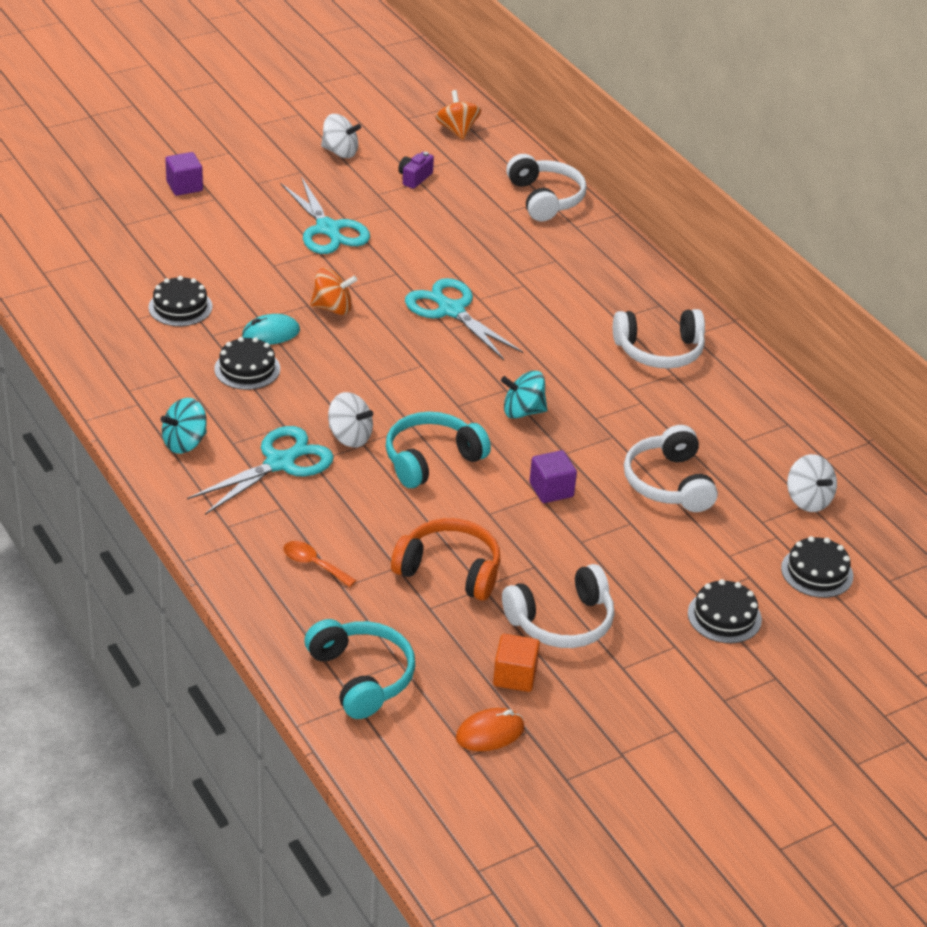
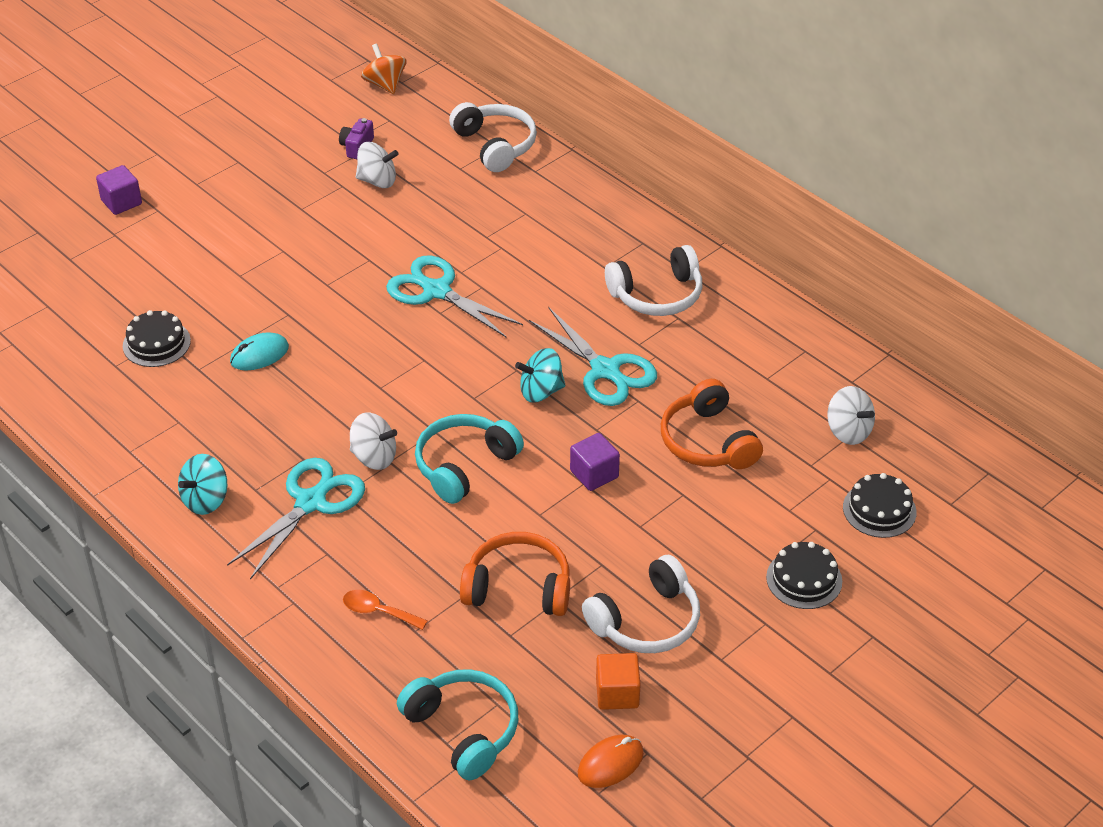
camera: 10 degrees left, 5 degrees up
black cake [214,337,280,390] -> none
turquoise scissors [281,177,370,254] -> turquoise scissors moved to [529,308,657,406]
orange spinning top [310,268,357,315] -> none
white spinning top [321,114,361,158] -> white spinning top moved to [356,142,399,188]
white headphones [624,425,718,512] -> orange headphones [661,379,763,469]

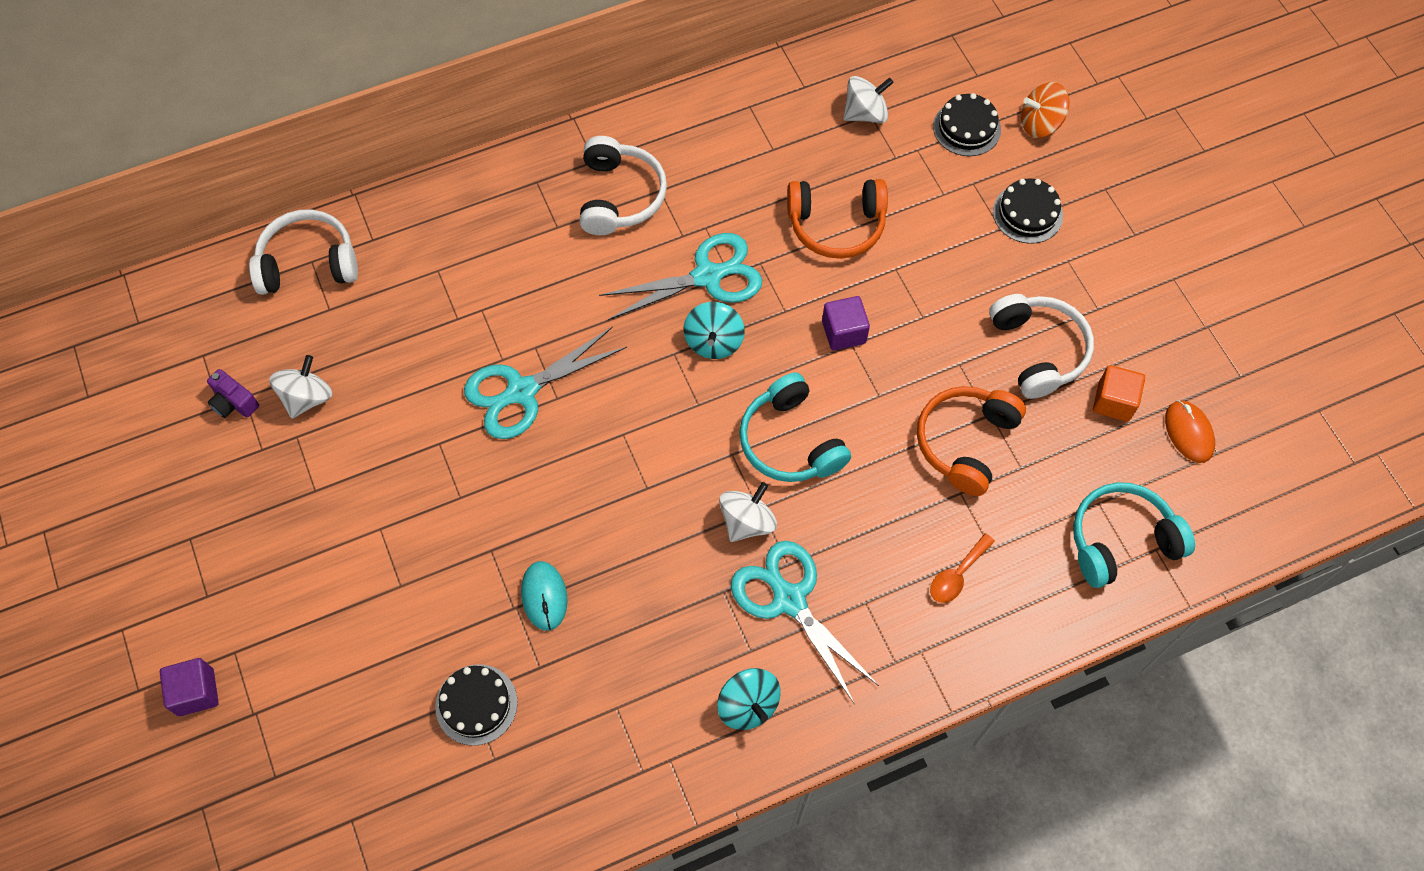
camera: 70 degrees left, 20 degrees up
orange spinning top [361,44,406,94] -> orange spinning top moved to [1021,82,1069,138]

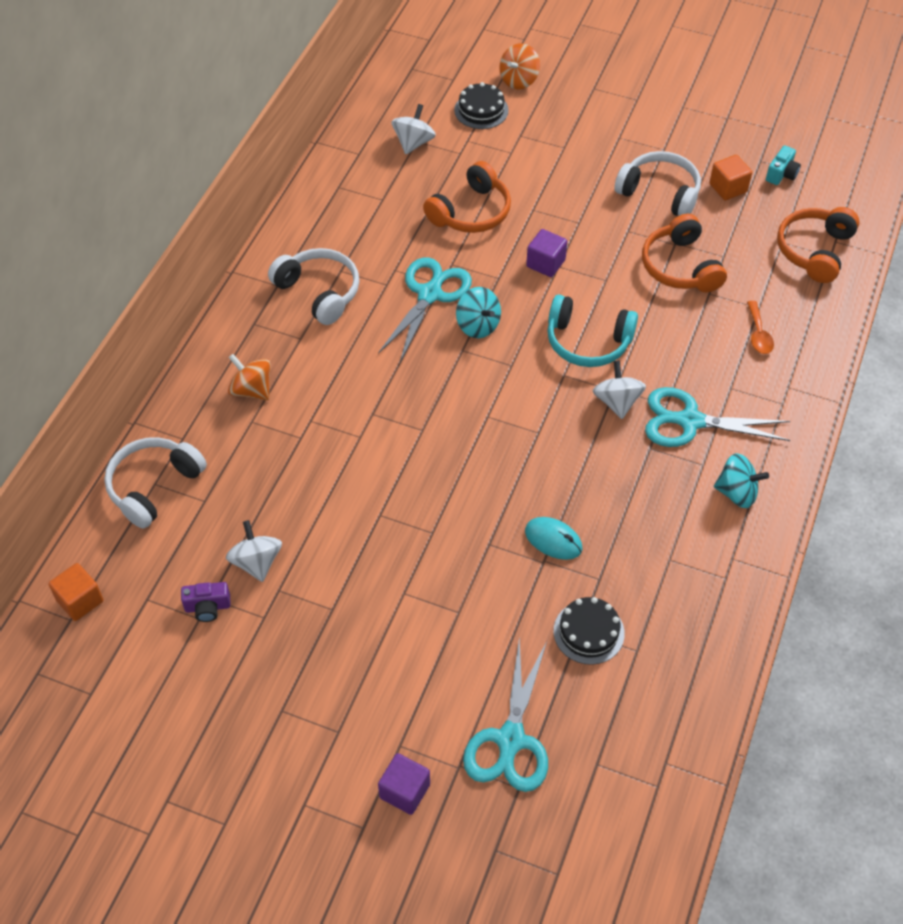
camera: 45 degrees left, 10 degrees down
turquoise scissors [464,326,627,439] -> turquoise scissors moved to [463,636,548,792]
black cake [993,179,1063,244] -> none
turquoise headphones [1073,482,1195,588] -> orange headphones [777,207,860,283]
orange mouse [1165,400,1215,463] -> turquoise camera [766,145,801,185]
none -> orange cube [48,563,104,621]
none -> orange spinning top [228,354,271,401]

